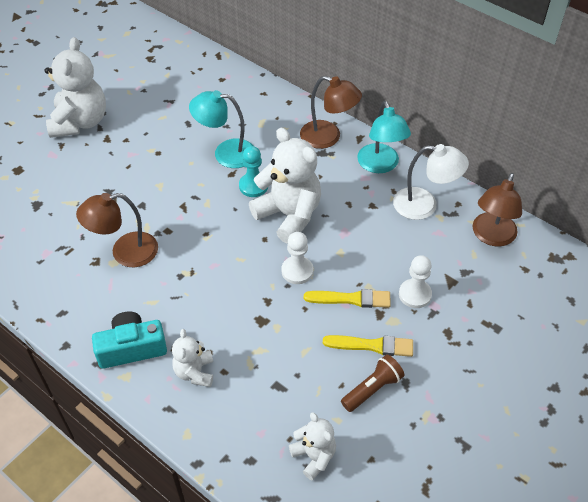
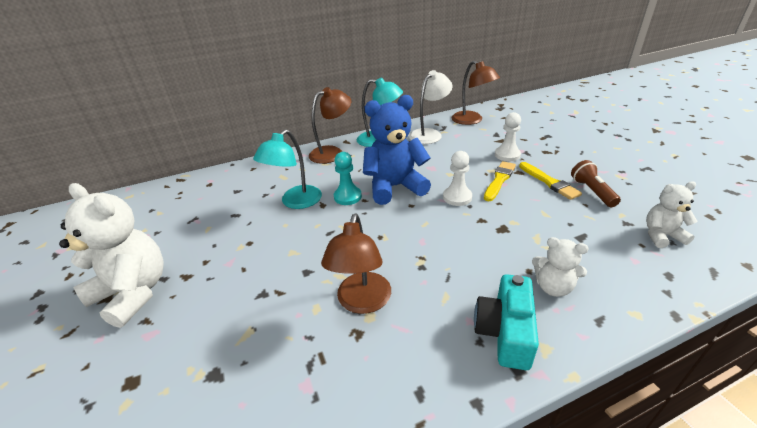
camera: 60 degrees left, 15 degrees down
white teddy bear [249,127,321,244] -> blue teddy bear [363,95,431,205]
yellow brush [323,335,413,357] -> yellow brush turned 120 degrees clockwise [519,162,582,200]

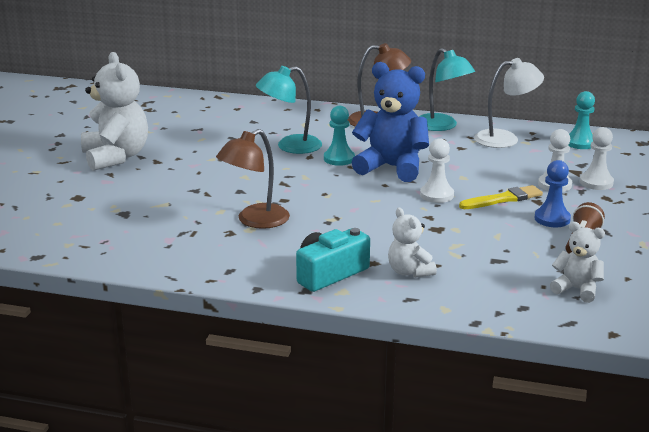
camera: 35 degrees right, 10 degrees down
brown lamp [452,61,500,125] -> turquoise pawn [569,91,595,149]
yellow brush [519,162,582,200] -> blue pawn [534,160,571,227]
none -> white pawn [580,127,614,190]

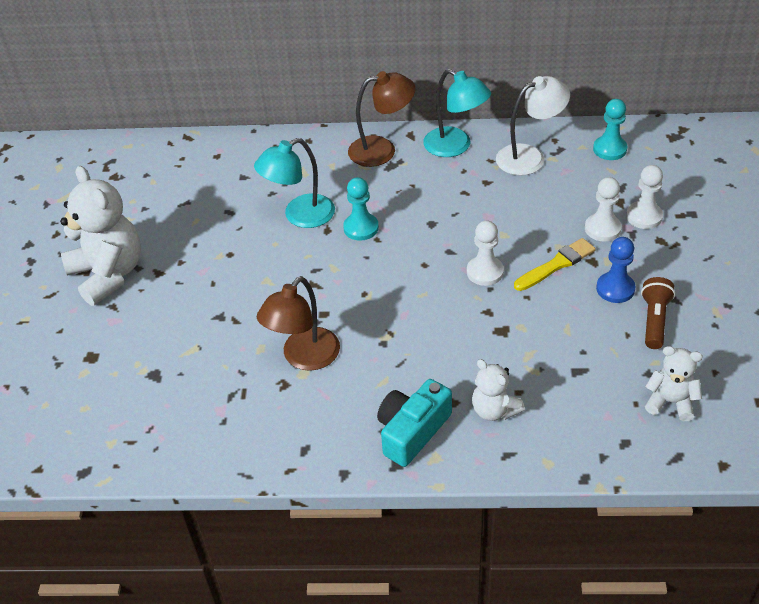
camera: 10 degrees left, 20 degrees up
blue teddy bear [351,62,429,182] -> none

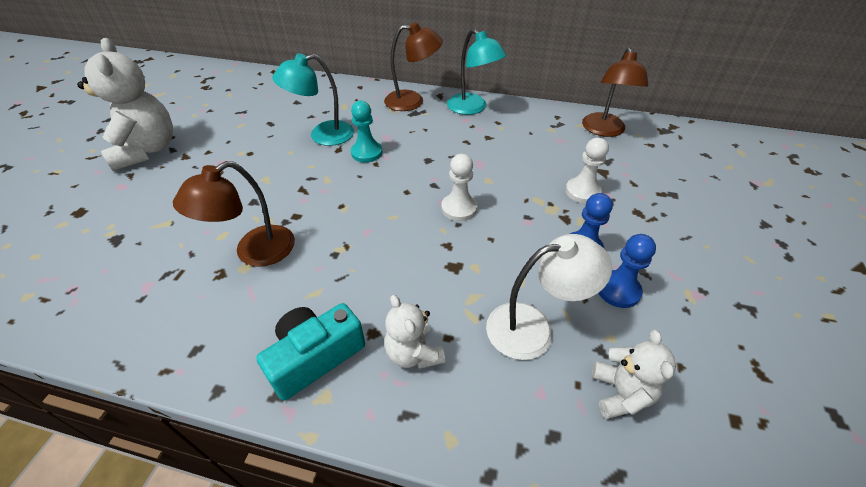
camera: 10 degrees right, 0 degrees up
white lamp [496,76,570,176] -> white lamp moved to [486,234,612,360]
yellow brush [514,238,596,291] -> none
turquoise pawn [593,99,627,160] -> brown lamp [582,47,648,137]
white pawn [626,165,663,229] -> none
brown flashlight [641,277,675,349] -> blue pawn [599,234,656,308]
white teddy bear [645,346,703,421] -> white teddy bear turned 60 degrees clockwise [592,329,676,419]

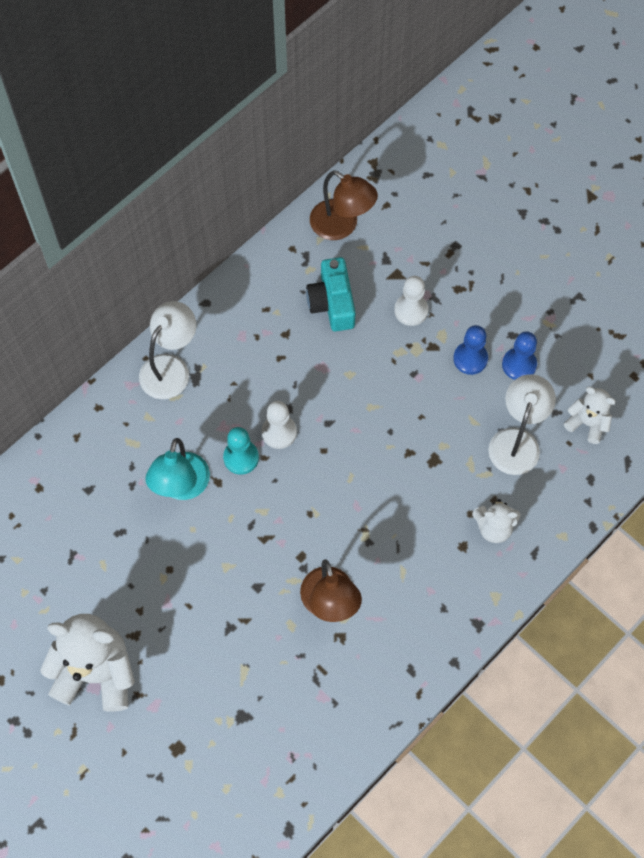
camera: 60 degrees left, 20 degrees up
turquoise camera [256,303,365,401] -> turquoise camera moved to [306,257,356,331]
brown lamp [384,22,443,111] -> white lamp [139,301,196,399]
white pawn [441,154,477,221] -> white pawn moved to [262,401,297,449]
turquoise lamp [447,29,507,115] -> none

